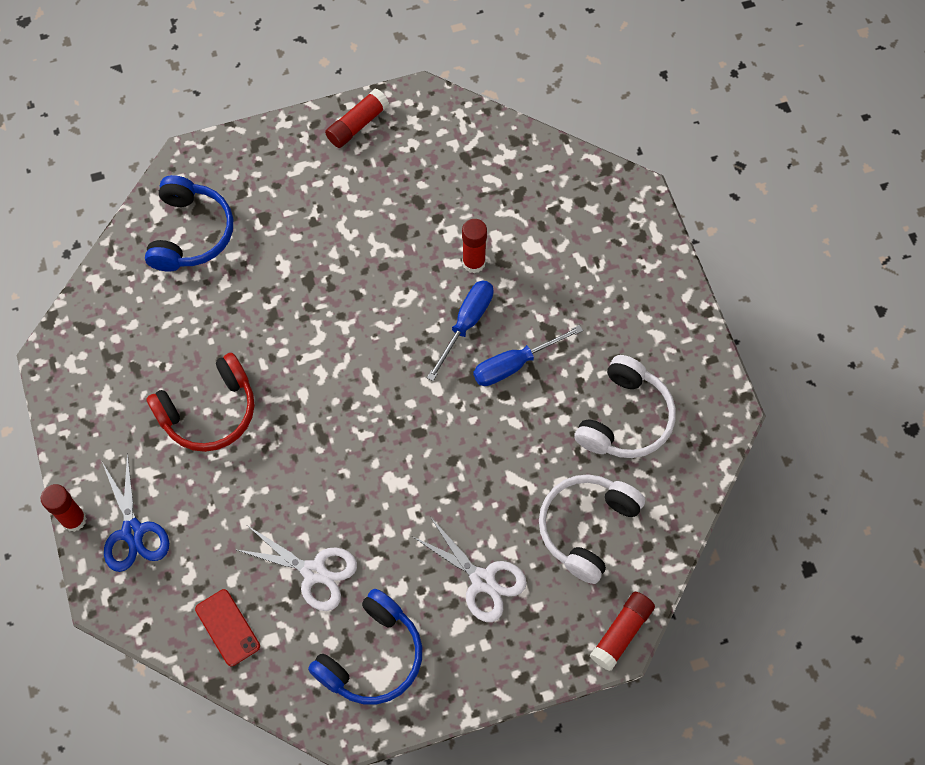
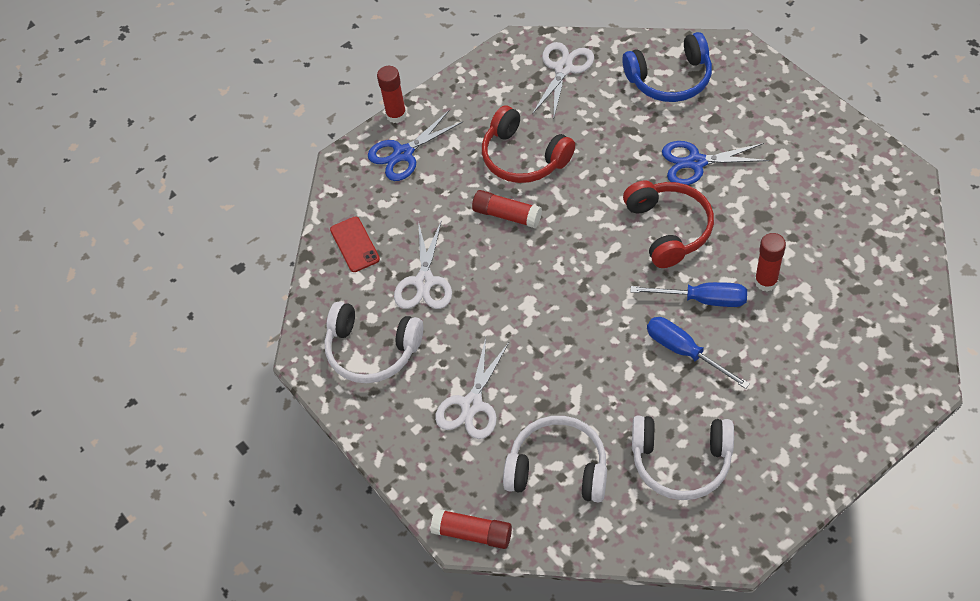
camera: 75 degrees right, 10 degrees down
red phone [195,589,260,666] -> red phone turned 60 degrees counterclockwise [330,216,380,272]
blue headphones [308,589,422,705] -> white headphones [325,302,423,383]
red glue stick [325,89,389,148] -> red glue stick moved to [472,190,542,228]
none -> white scissors [532,42,594,116]
none -> red headphones [623,181,714,268]
none -> blue scissors [662,141,769,185]

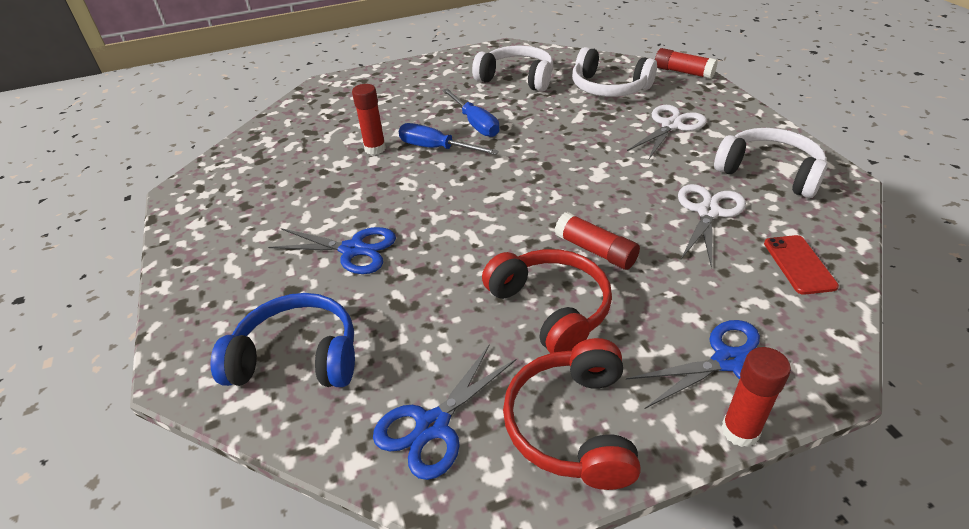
camera: 165 degrees left, 15 degrees down
white scissors [532,42,594,116] -> blue scissors [373,344,517,480]
red headphones [623,181,714,268] -> red headphones moved to [503,338,641,490]

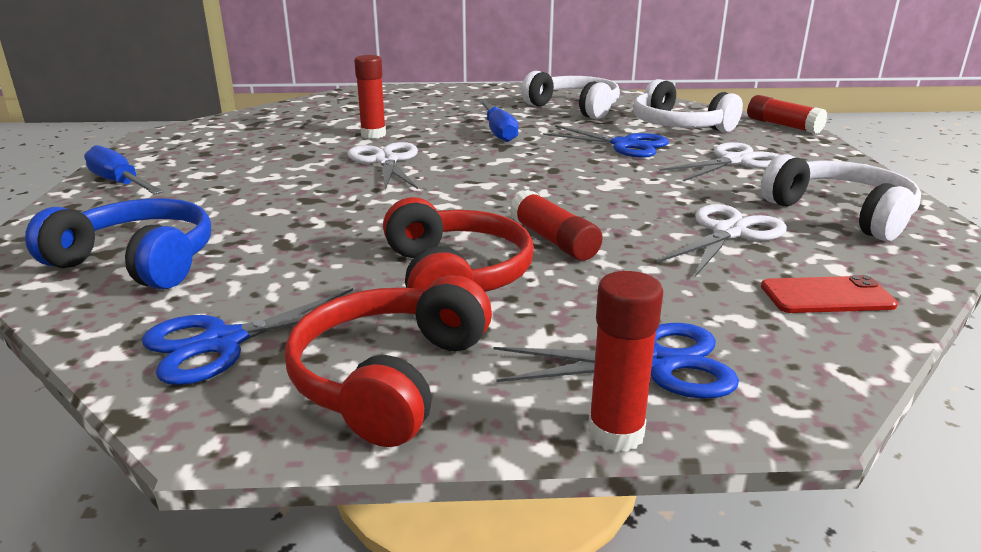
camera: 15 degrees right, 15 degrees down
blue scissors [268,227,396,274] -> blue scissors moved to [543,125,669,158]
blue screwdriver [399,123,499,155] -> blue screwdriver moved to [84,145,164,195]
red phone [764,235,839,295] -> red phone turned 75 degrees clockwise [761,275,898,313]
none -> white scissors [347,142,418,190]

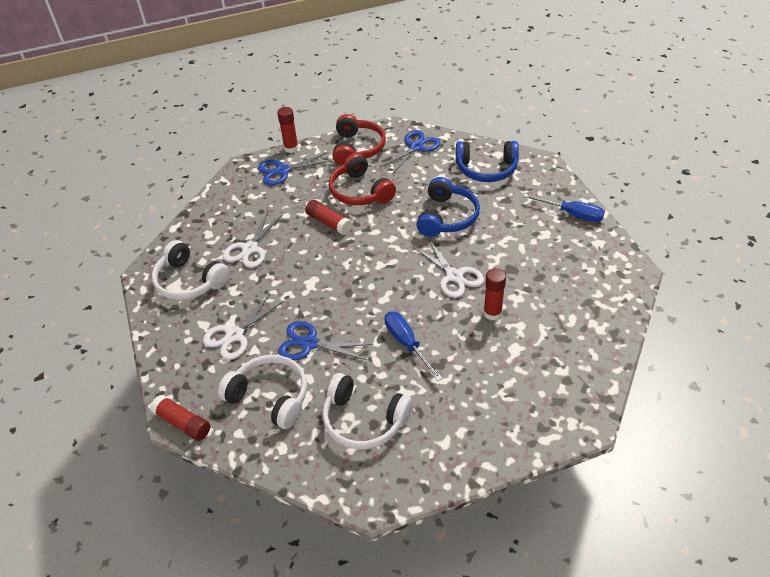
camera: 165 degrees right, 20 degrees up
red phone [761,275,898,313] -> none
none -> blue headphones [416,177,480,237]

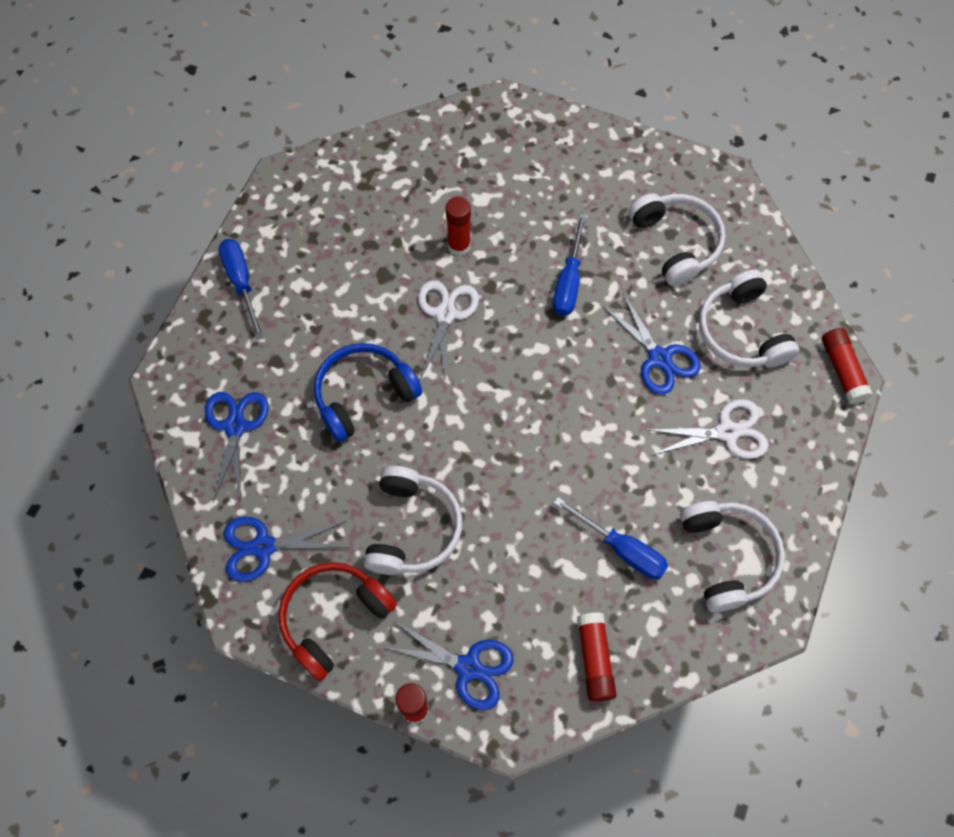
camera: 140 degrees left, 20 degrees up
white scissors [223,212,283,268] -> blue screwdriver [554,497,668,579]
red glue stick [305,200,352,235] -> red glue stick moved to [577,612,617,702]
red headphones [329,153,396,205] -> white headphones [363,466,462,575]
blue headphones [456,141,519,182] -> blue scissors [205,392,269,503]

